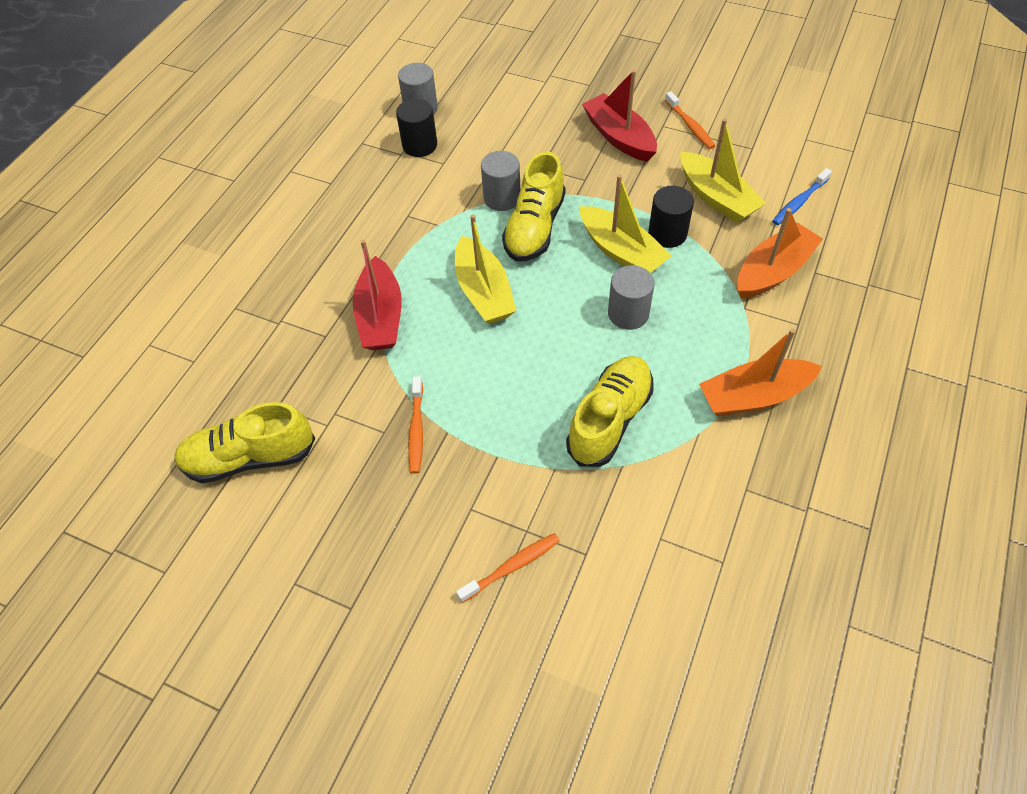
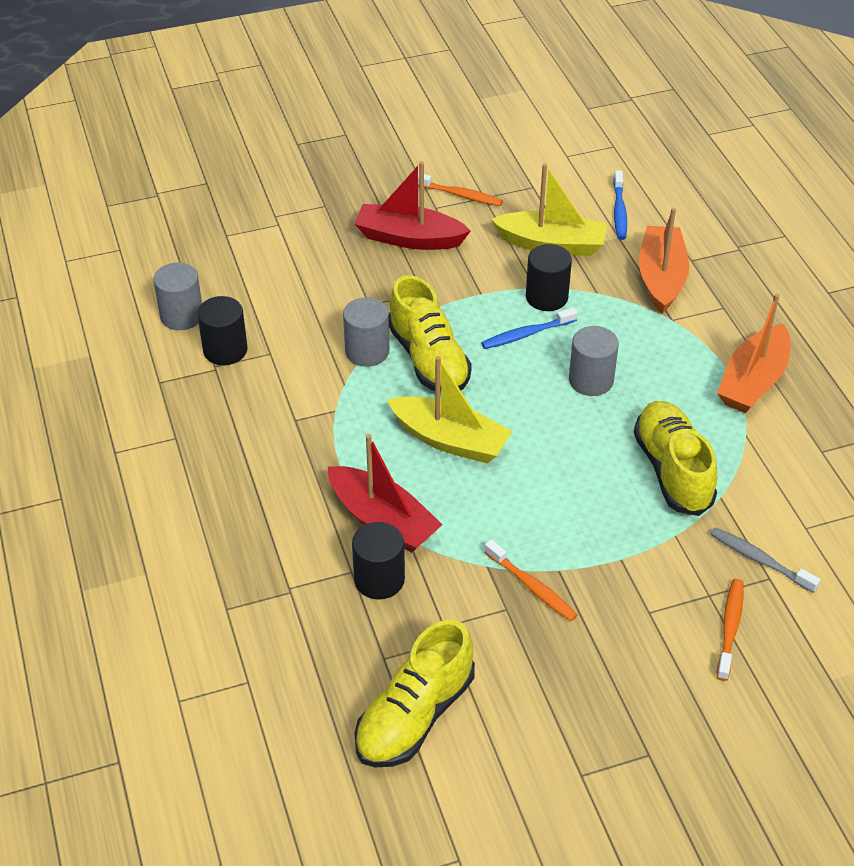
camera: 45 degrees left, 10 degrees down
yellow boat [580,175,672,273] -> blue toothbrush [481,308,578,349]
none -> black cylinder [352,522,405,599]
none -> grey toothbrush [710,527,821,593]

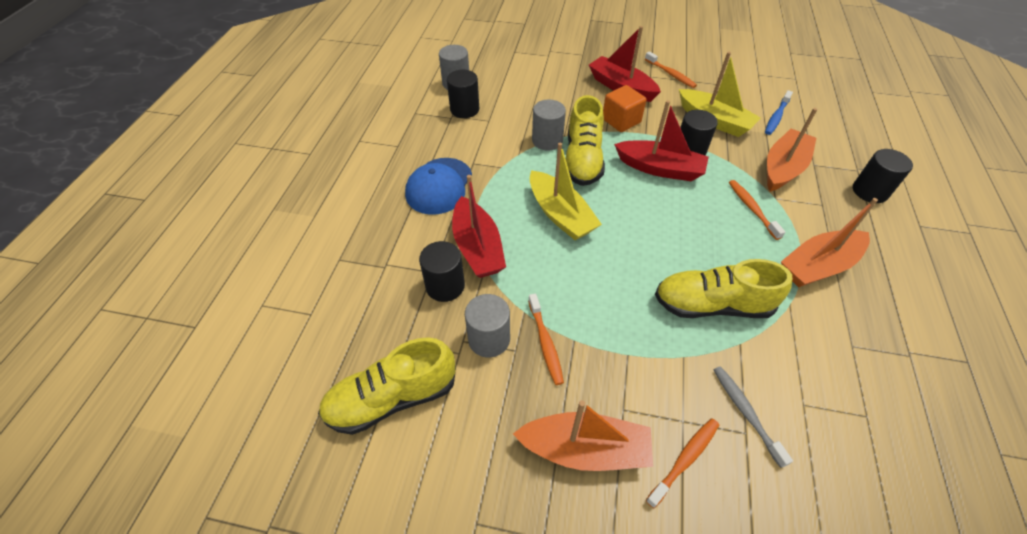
camera: 30 degrees right, 5 degrees up
blue toothbrush [481,308,578,349] -> red boat [614,100,709,181]
grey cylinder [569,326,619,396] -> grey cylinder moved to [465,294,510,358]
yellow shoe [634,401,717,516] -> yellow shoe turned 105 degrees counterclockwise [655,259,792,318]
none -> blue cap [405,158,472,215]
none -> orange boat [513,400,653,471]
none -> orange cube [603,85,647,132]
none -> orange toothbrush [729,180,785,240]
none -> black cylinder [853,149,913,203]

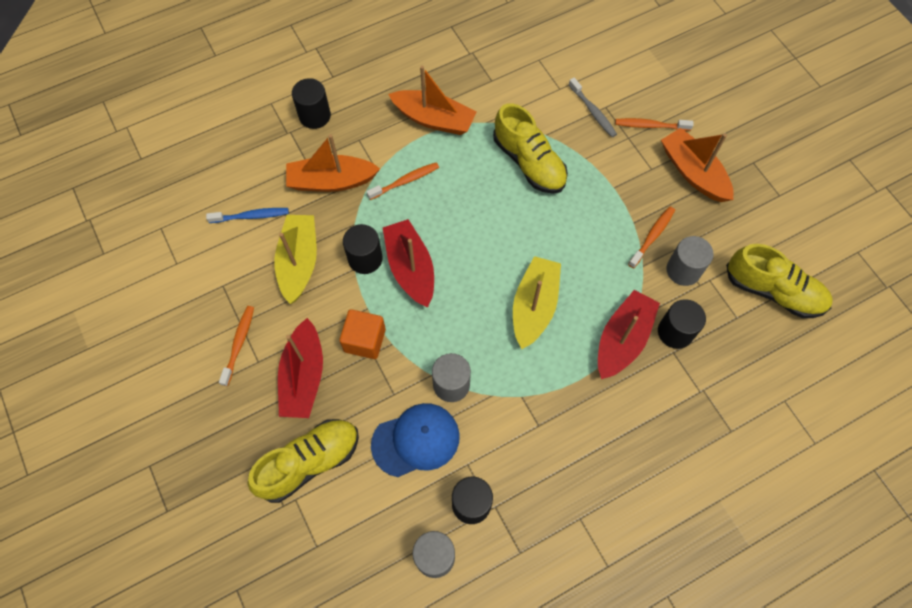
camera: 130 degrees left, 15 degrees up
blue cap [405,158,472,215] -> blue cap moved to [371,403,460,477]
yellow shoe [565,95,605,186] -> yellow shoe moved to [248,419,359,503]
grey toothbrush [714,366,793,468] -> grey toothbrush turned 60 degrees counterclockwise [569,78,617,137]
orange toothbrush [729,180,785,240] -> orange toothbrush turned 150 degrees counterclockwise [366,162,439,200]

